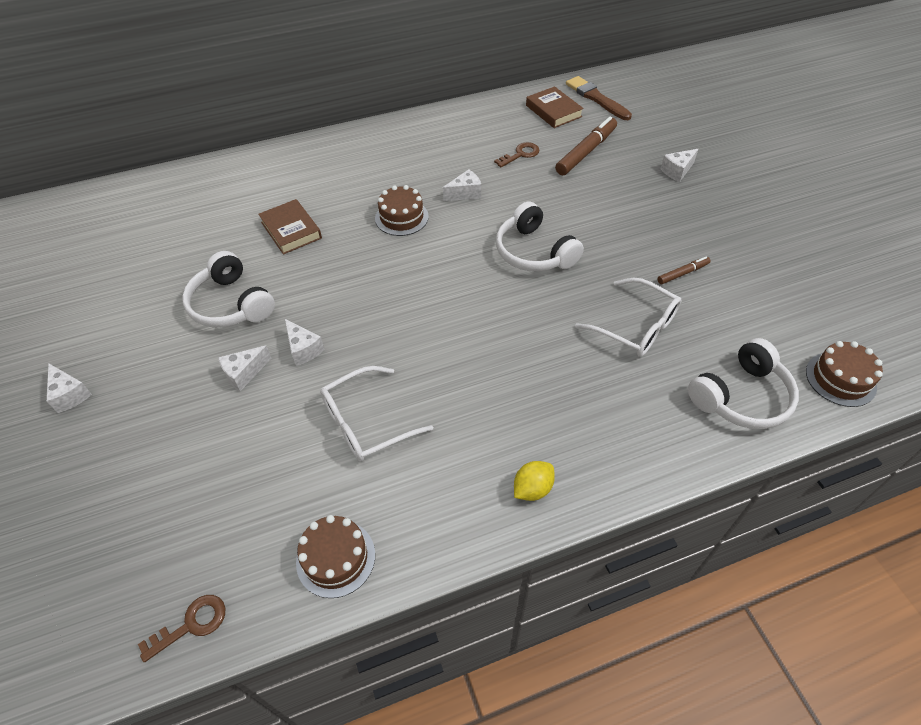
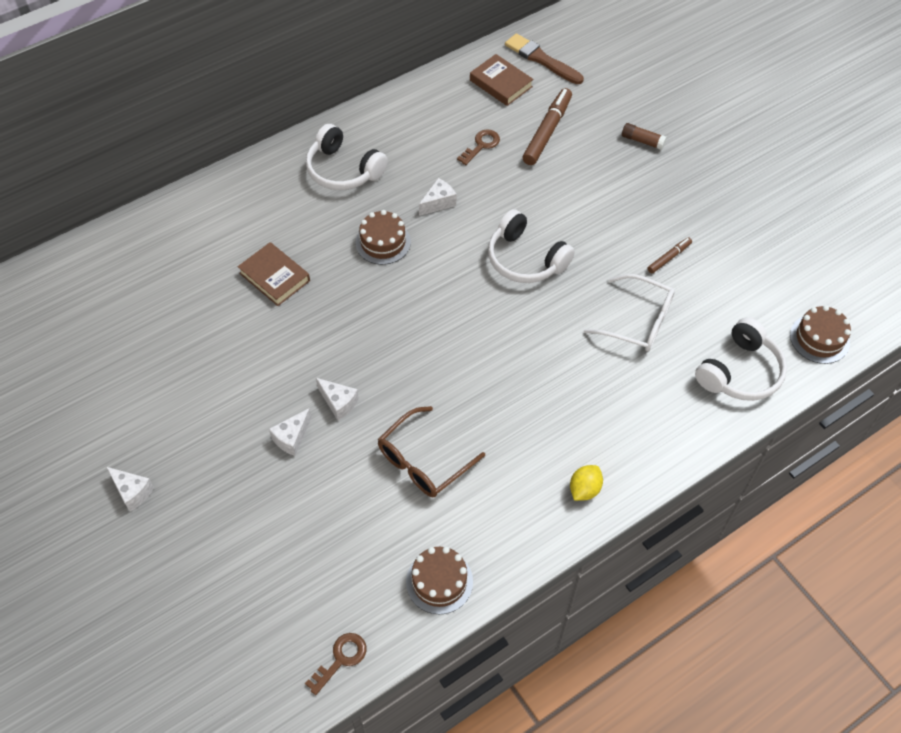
camera: 15 degrees left, 5 degrees up
white headphones [182,251,275,328] -> white headphones moved to [306,124,388,190]
white glasses [320,366,433,462] -> brown glasses [378,406,485,497]
white cheese [660,149,698,182] -> brown glue stick [622,123,667,150]

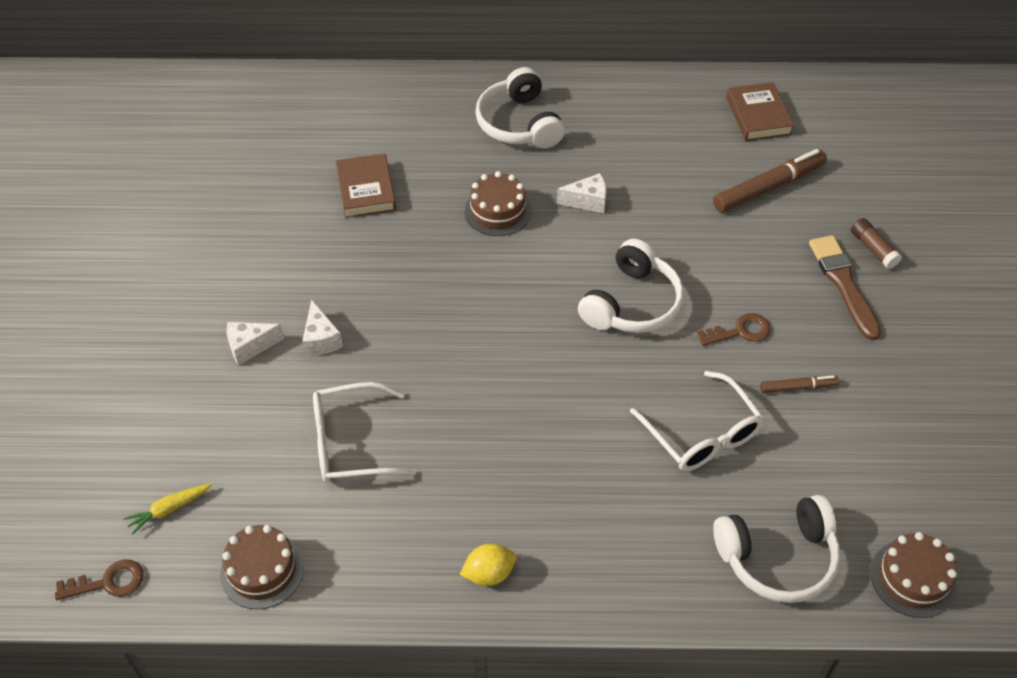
camera: 35 degrees right, 5 degrees down
white cheese [107,467,154,512] -> none
brown glasses [378,406,485,497] -> white glasses [313,382,417,482]
brown key [457,129,500,165] -> brown key moved to [697,313,771,346]
white headphones [488,209,575,283] -> white headphones turned 135 degrees counterclockwise [578,239,684,333]
brown brush [505,33,584,84] -> brown brush moved to [809,235,881,340]
none -> yellow carrot [124,484,211,535]

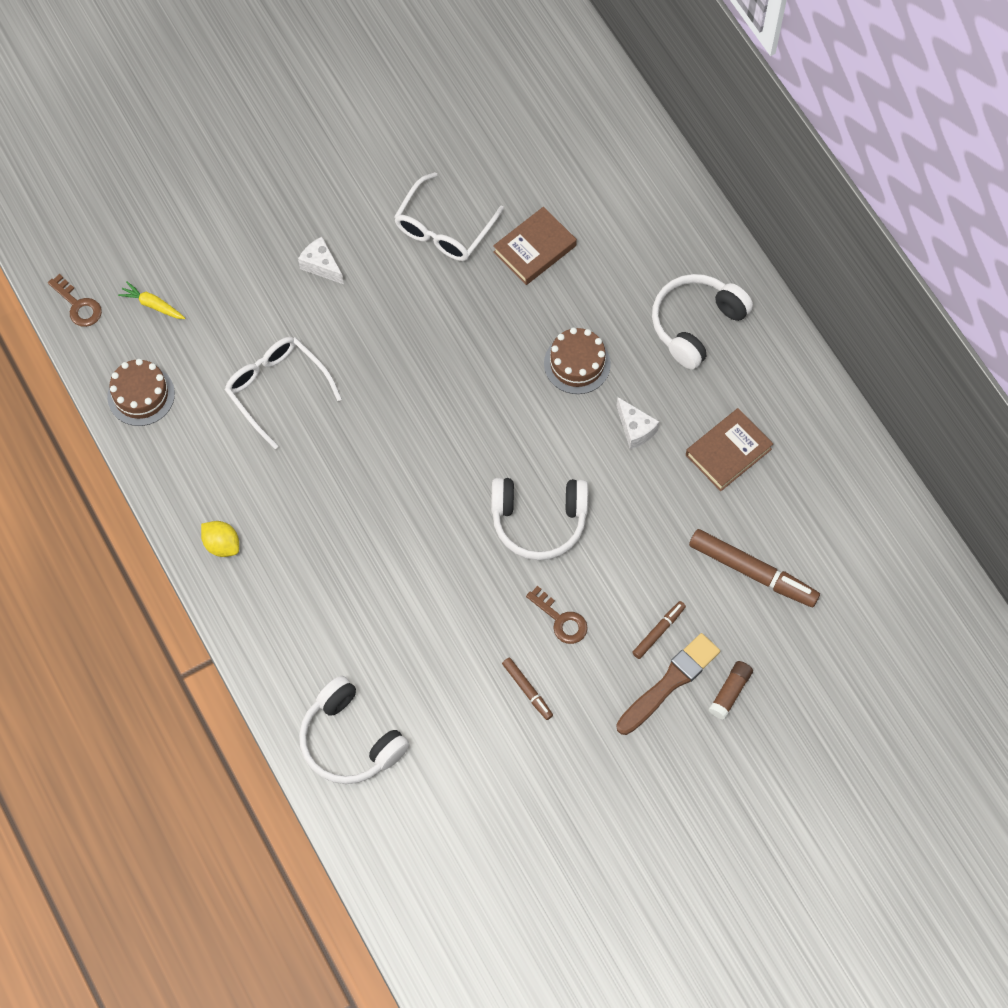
camera: 60 degrees right, 15 degrees up
white cheese [302,299,343,356] -> none
white glasses [630,371,765,471] -> white glasses moved to [394,172,504,261]
brown book [726,82,794,141] -> brown book moved to [686,408,773,491]
brown cake [870,532,957,618] -> none
none -> brown marker [632,601,686,659]

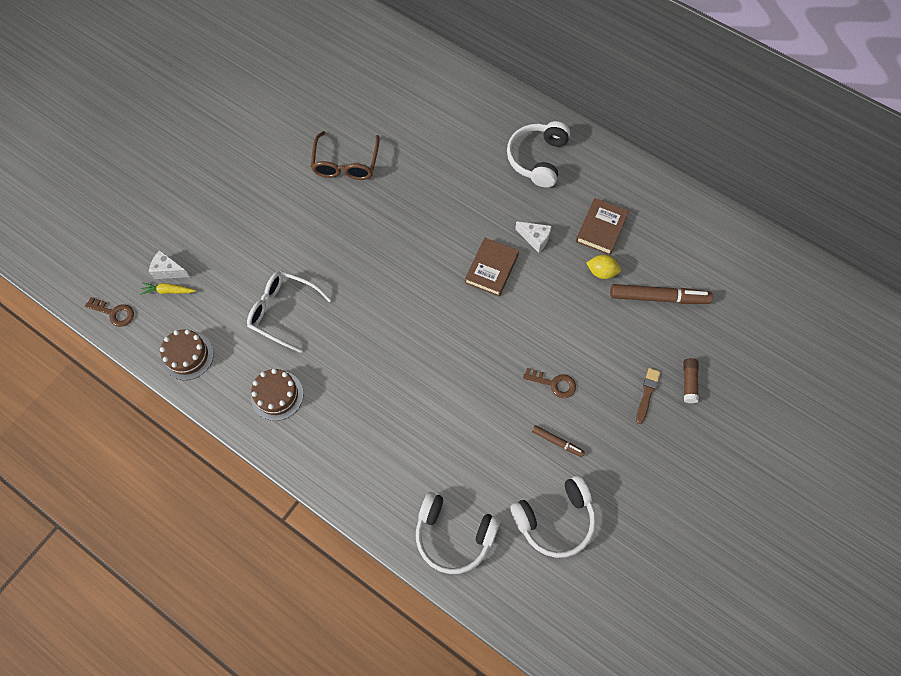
camera: 25 degrees left, 0 degrees up
yellow lemon [201,521,239,557] -> yellow lemon moved to [586,255,621,279]
white cheese [298,237,344,284] -> white cheese moved to [149,250,190,279]
white glasses [394,172,504,261] -> brown glasses [311,131,379,180]
white headphones [491,478,588,560] -> white headphones moved to [510,476,596,558]
brown book [493,207,577,285] -> brown book moved to [465,238,519,297]
brown cake [544,328,611,394] -> brown cake moved to [251,368,303,421]
brown brush [616,633,720,735] -> brown brush [636,368,661,424], size x0.61
brown marker [632,601,686,659] -> none

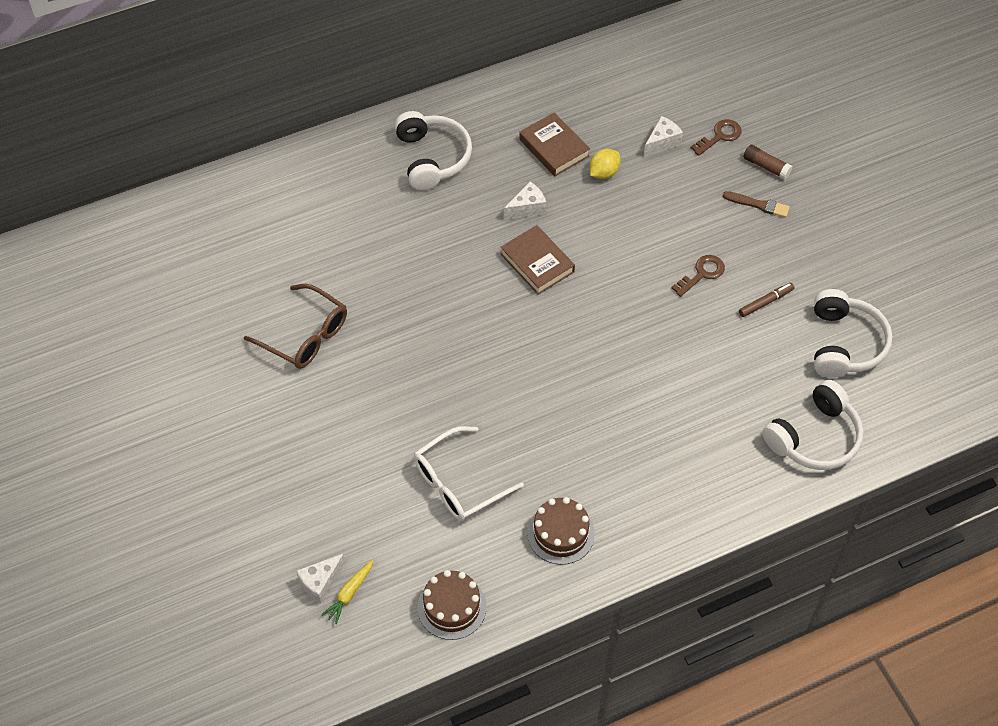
camera: 60 degrees left, 10 degrees down
brown key [85,297,134,327] -> brown key moved to [690,119,742,156]
white headphones [507,121,570,188] -> white headphones turned 150 degrees counterclockwise [394,111,472,190]
brown marker [610,284,713,304] -> white cheese [644,116,683,157]
brown brush [636,368,661,424] -> brown brush turned 150 degrees clockwise [723,191,790,218]

